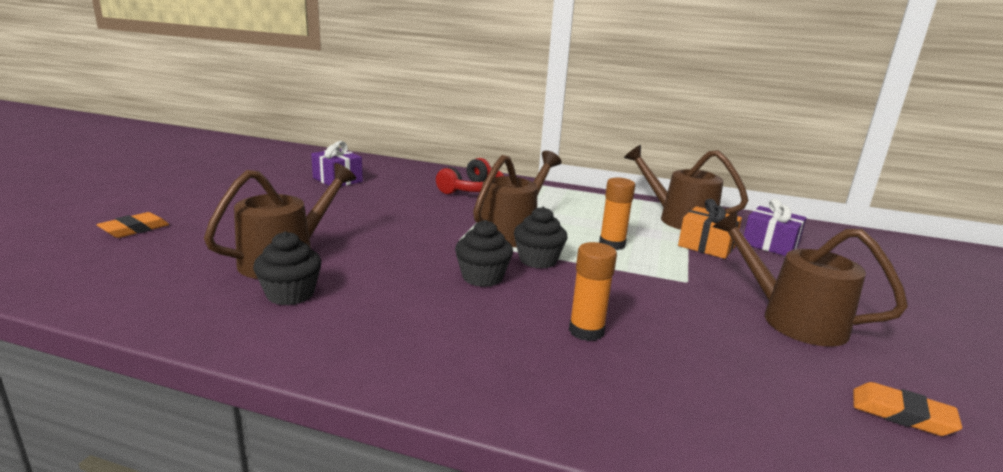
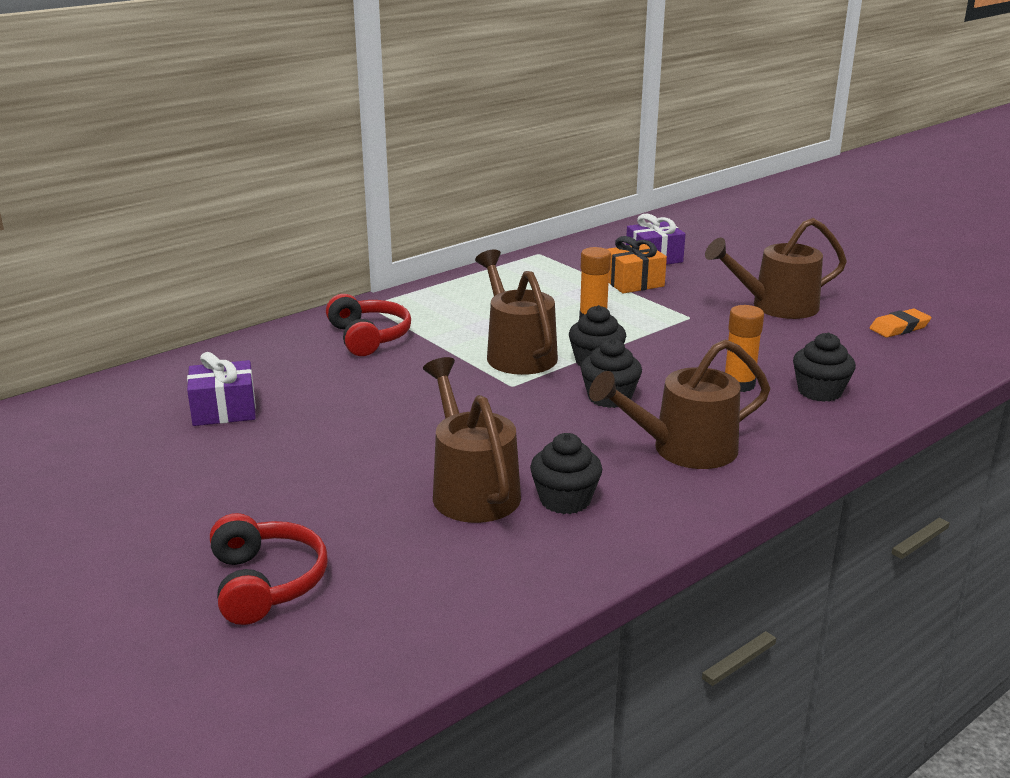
camera: 55 degrees left, 5 degrees up
orange eraser [97,212,169,238] -> red headphones [210,513,328,625]
brown watering can [624,145,748,230] -> brown watering can moved to [589,339,770,469]
none -> black cupcake [793,333,856,402]

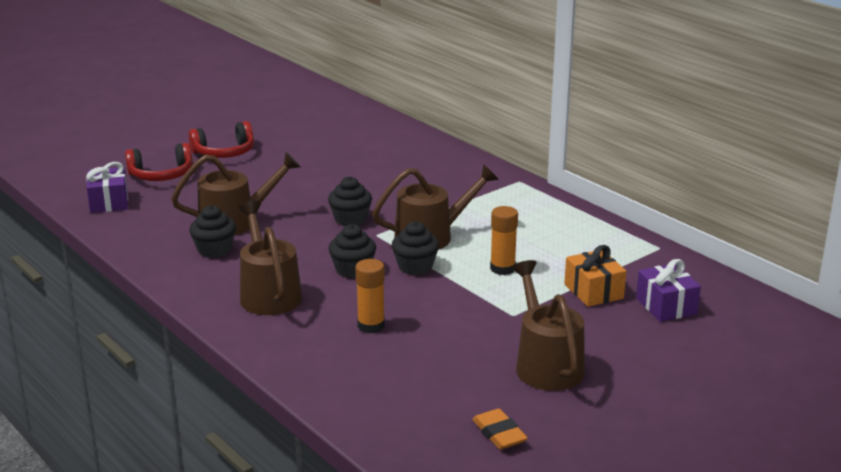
camera: 90 degrees right, 0 degrees up
purple gift [187,352,256,426] -> purple gift moved to [86,162,128,213]
red headphones [326,294,411,356] -> red headphones moved to [188,121,254,158]
black cupcake [793,333,856,402] -> black cupcake moved to [328,176,372,226]

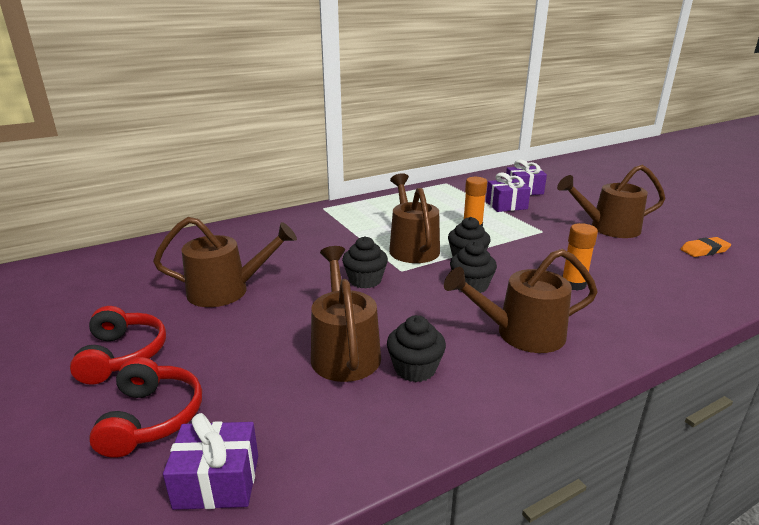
camera: 80 degrees left, 0 degrees up
orange gift [564,245,626,307] -> purple gift [486,173,531,212]
none -> brown watering can [153,217,297,307]

